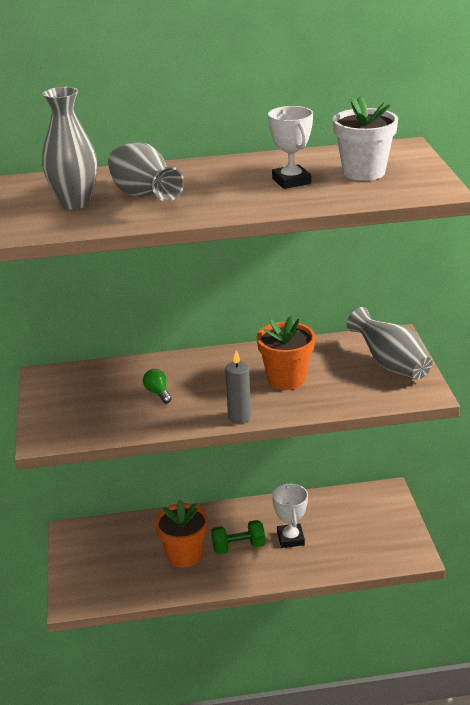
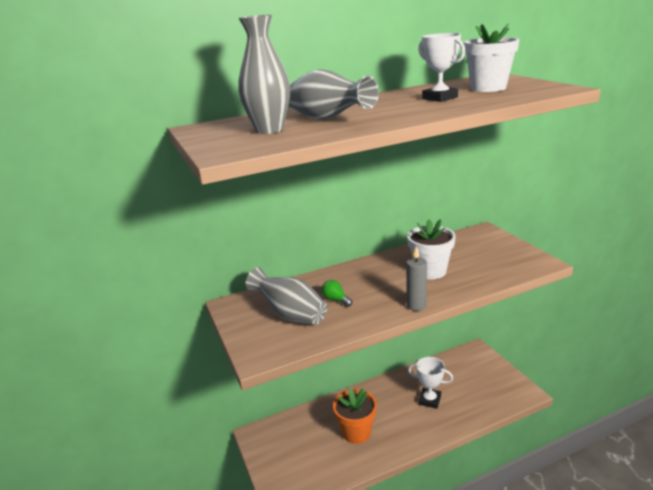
camera: 15 degrees left, 5 degrees down
green dumbbell [211,520,265,554] -> none
orange flower pot [257,315,315,390] -> white flower pot [407,219,456,279]
white trophy [272,483,308,548] -> white trophy turned 45 degrees counterclockwise [408,357,453,409]
grey vase [347,307,432,380] -> grey vase moved to [246,267,327,325]

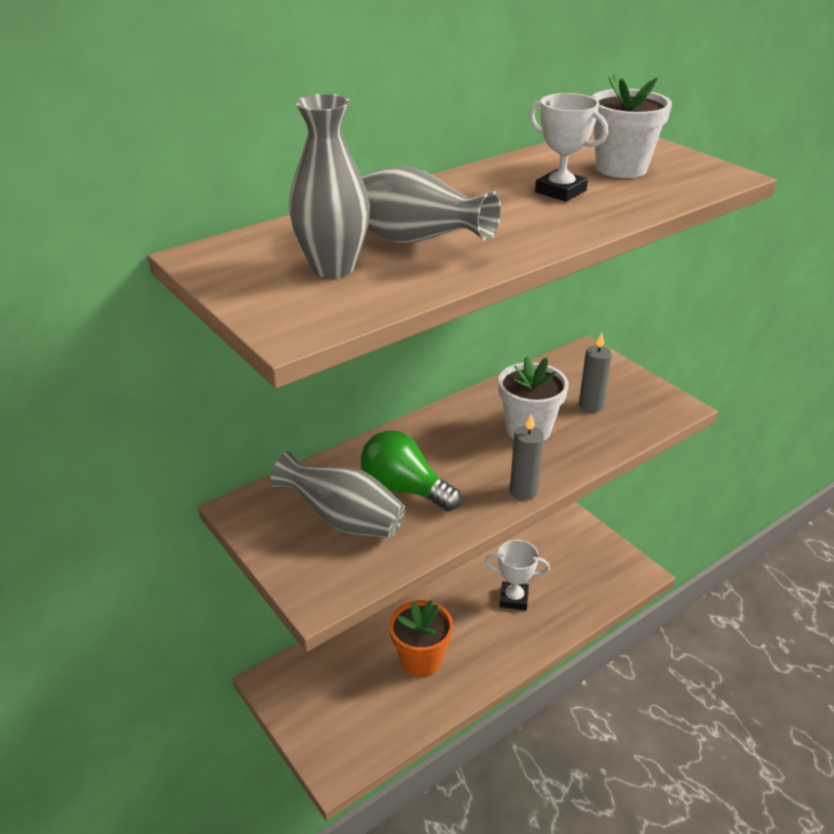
camera: 15 degrees left, 10 degrees up
green light bulb [322,280,352,307] -> green light bulb [361,430,462,511], size x2.02
none -> grey candle [579,333,612,412]

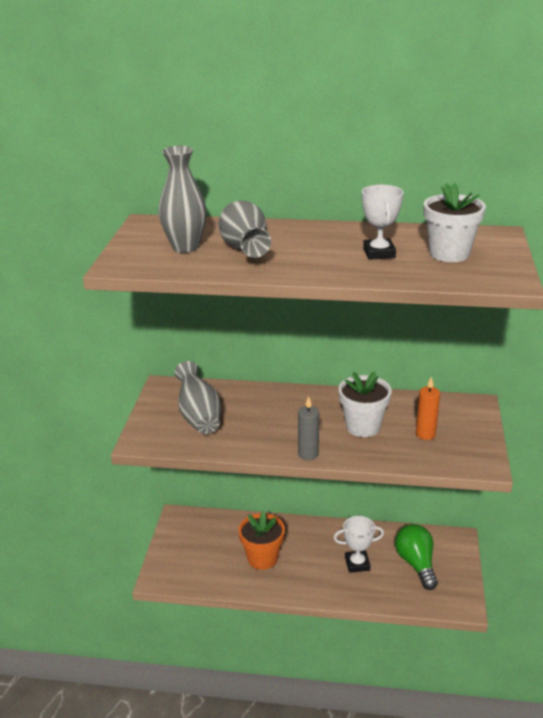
camera: 45 degrees right, 5 degrees down
green light bulb [361,430,462,511] -> green light bulb moved to [395,524,438,590]
white trophy [485,540,550,610] -> white trophy turned 60 degrees counterclockwise [334,516,384,573]
grey candle [579,333,612,412] -> orange candle [416,377,440,440]

